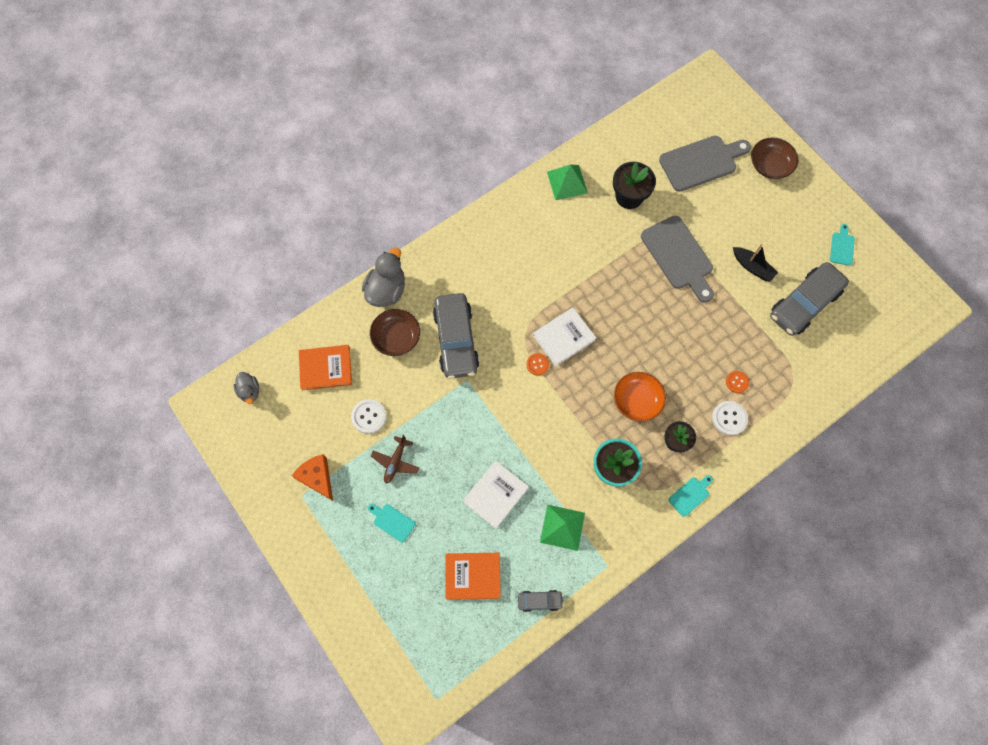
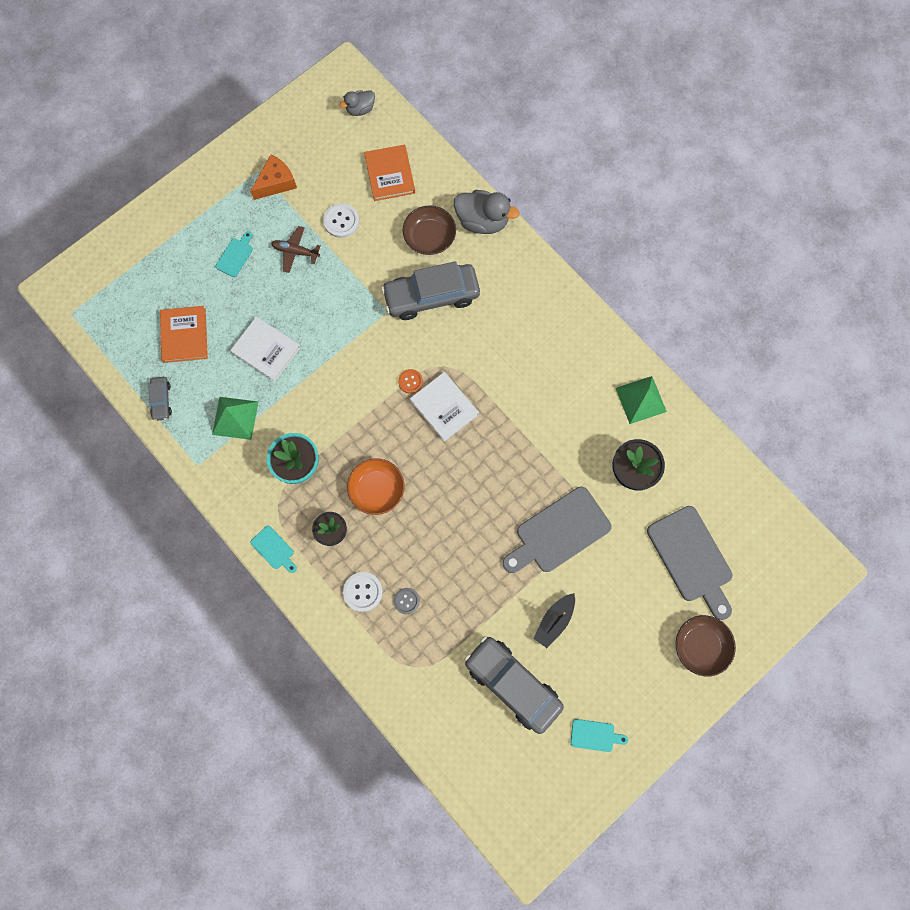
camera: 85 degrees right, 5 degrees up
orange button [726,371,749,393] -> grey button [394,588,420,614]

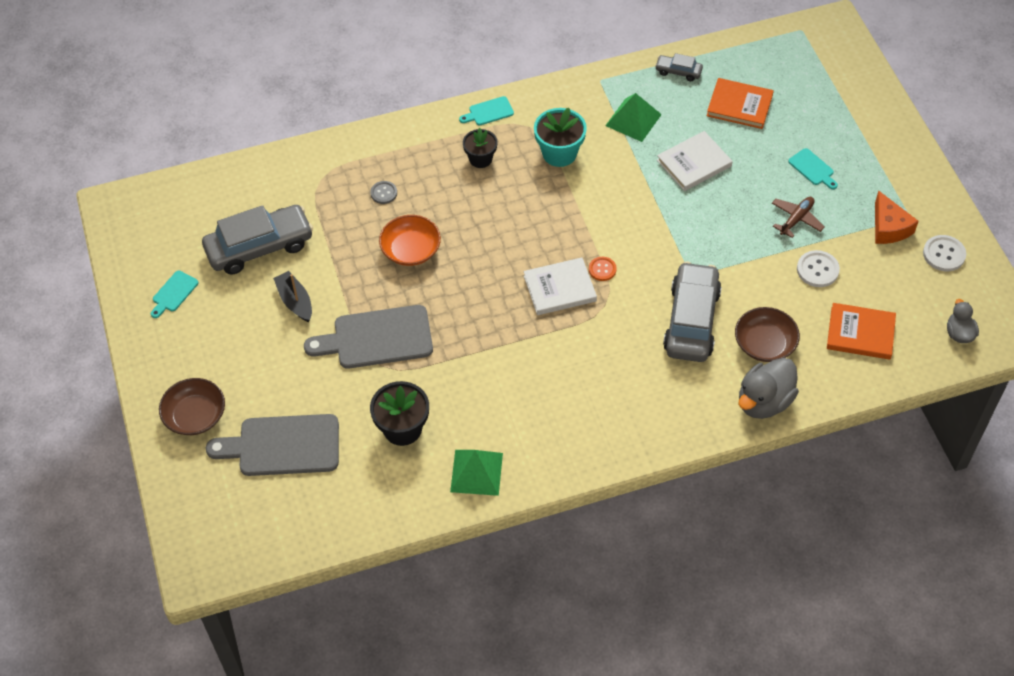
camera: 115 degrees right, 20 degrees down
white button [343,572,383,612] -> white button moved to [923,235,966,271]
orange bowl [347,459,404,515] -> orange bowl moved to [379,215,441,266]
grey cutting board [503,487,612,573] -> grey cutting board turned 90 degrees counterclockwise [304,305,433,369]

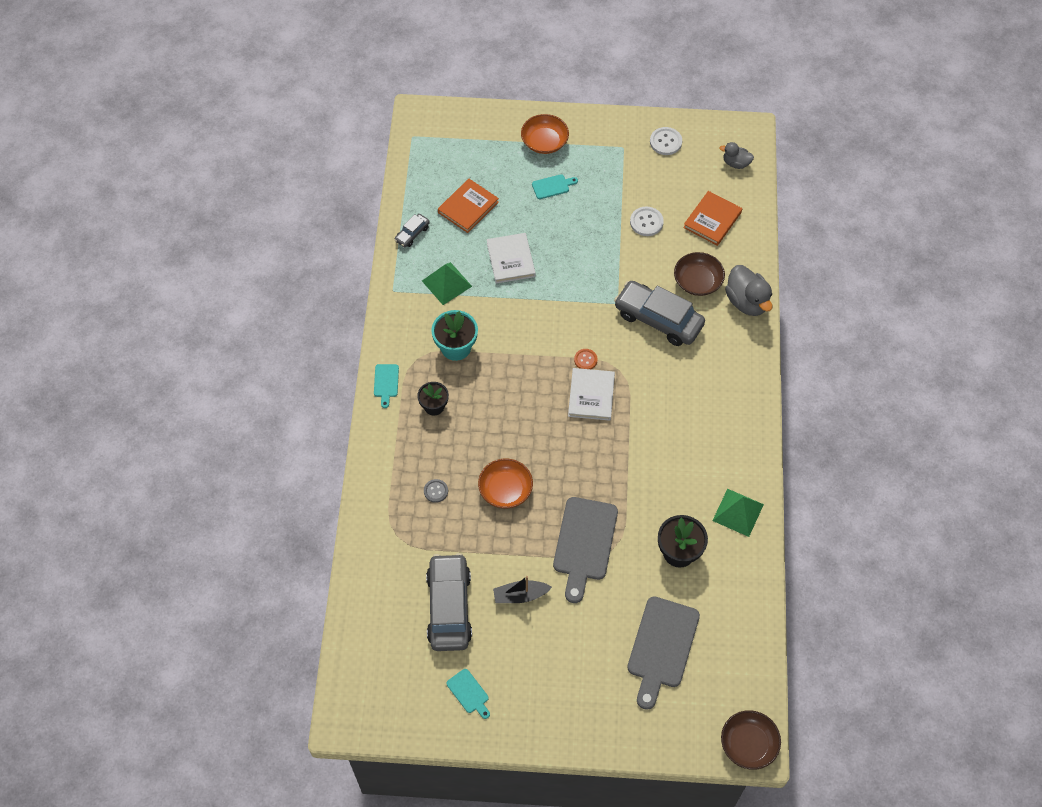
camera: 70 degrees left, 5 degrees up
brown bowl [159,378,225,435] -> brown bowl moved to [721,710,781,770]
brown plane [772,197,825,238] -> none
orange cheese [875,191,919,244] -> none
none -> orange bowl [521,114,569,154]

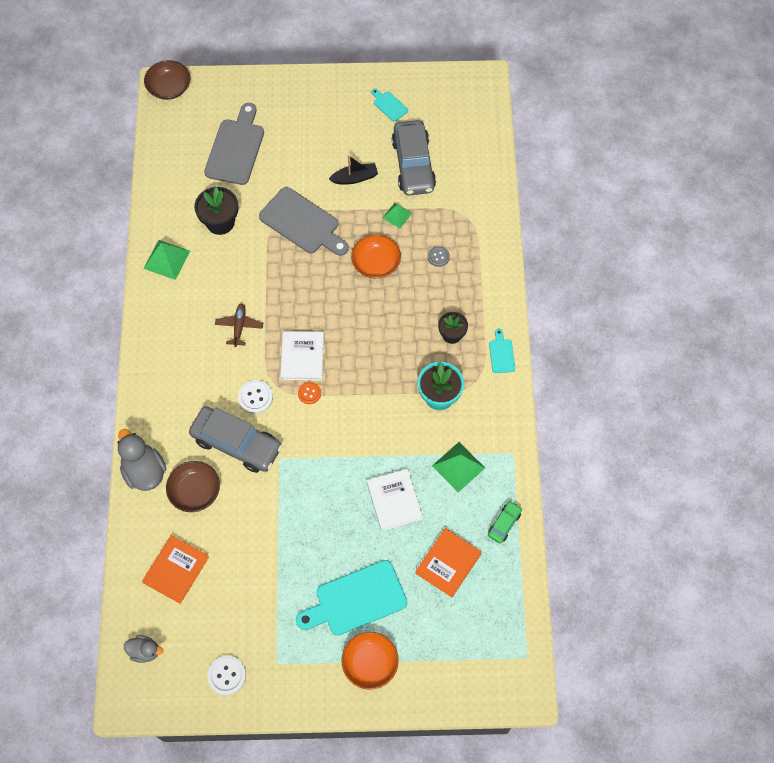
camera: 175 degrees right, 5 degrees up
grey car [394,214,430,247] -> green car [488,501,522,543]
turquoise cutting board [532,174,578,199] -> turquoise cutting board [296,560,407,635], size x2.12
grey cutting board [553,497,618,603] -> grey cutting board turned 120 degrees clockwise [259,187,349,256]
white button [630,207,664,236] -> white button moved to [238,380,273,414]
none -> brown plane [215,304,263,347]
none -> green pyramid [383,203,412,229]

